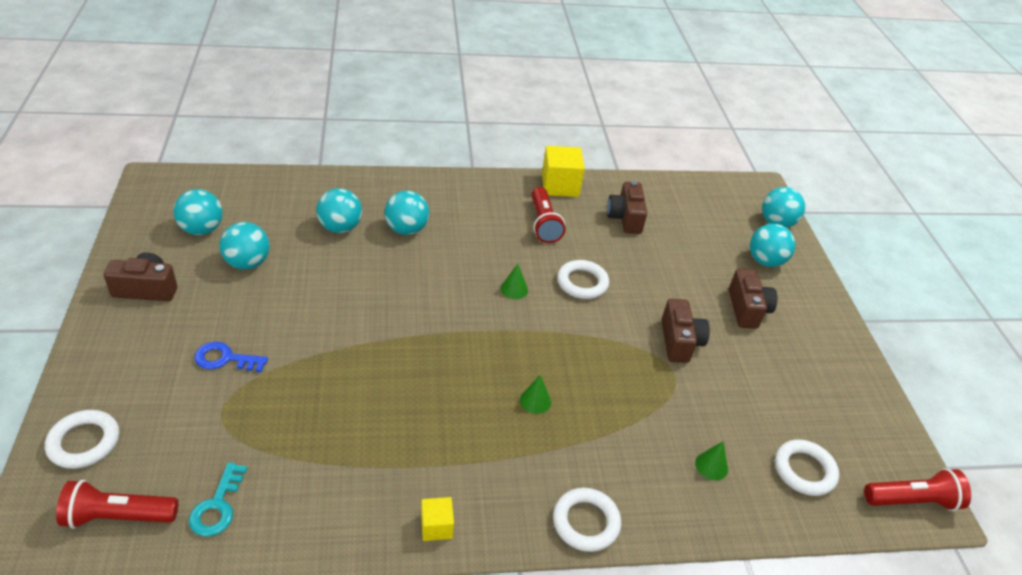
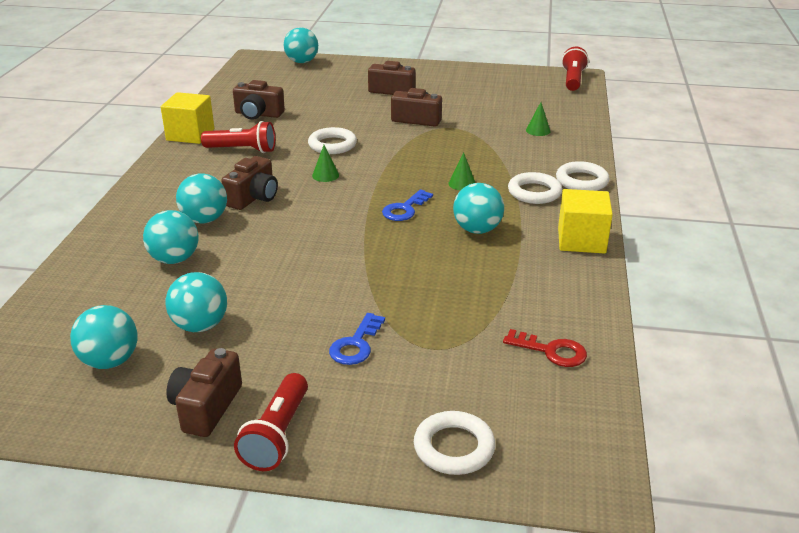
camera: 70 degrees left, 10 degrees down
red flashlight [56,480,178,529] -> red flashlight moved to [234,373,308,471]
turquoise key [189,462,247,536] -> red key [503,329,587,367]
yellow cube [421,497,454,541] -> yellow cube [558,189,613,254], size x1.82
turquoise ball [750,224,795,267] -> turquoise ball moved to [453,183,504,234]
white ring [775,440,839,496] -> white ring moved to [508,172,562,204]
none -> brown camera [221,156,278,210]
none -> blue key [382,189,433,221]

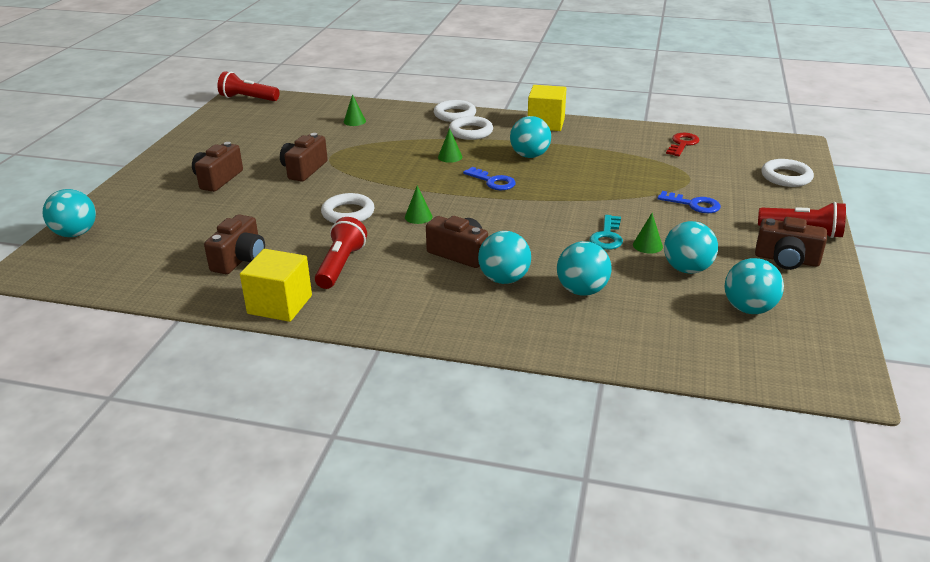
camera: 85 degrees left, 0 degrees up
none -> turquoise key [590,215,623,250]
none -> green cone [633,213,663,254]

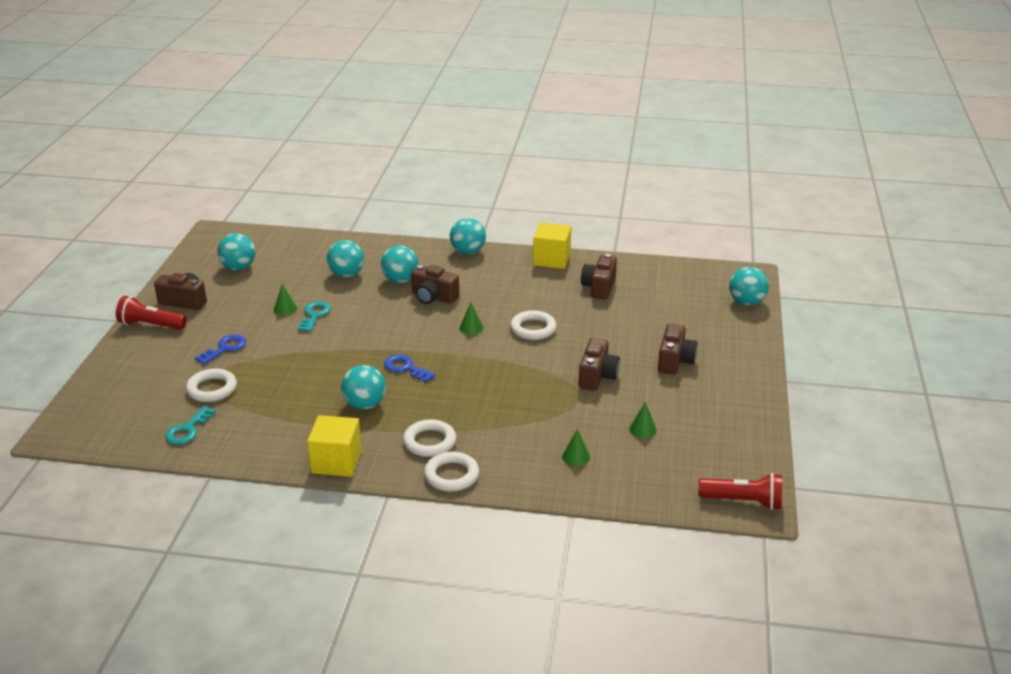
camera: 175 degrees right, 0 degrees up
red flashlight [315,217,367,289] -> none
green cone [438,128,462,163] -> green cone moved to [629,402,657,438]
blue key [657,191,721,213] -> blue key turned 105 degrees clockwise [195,335,246,364]
turquoise ball [664,221,718,274] -> turquoise ball moved to [450,218,486,254]
red key [666,133,700,156] -> turquoise key [165,406,216,445]
white ring [761,159,814,187] -> white ring moved to [186,368,237,402]

